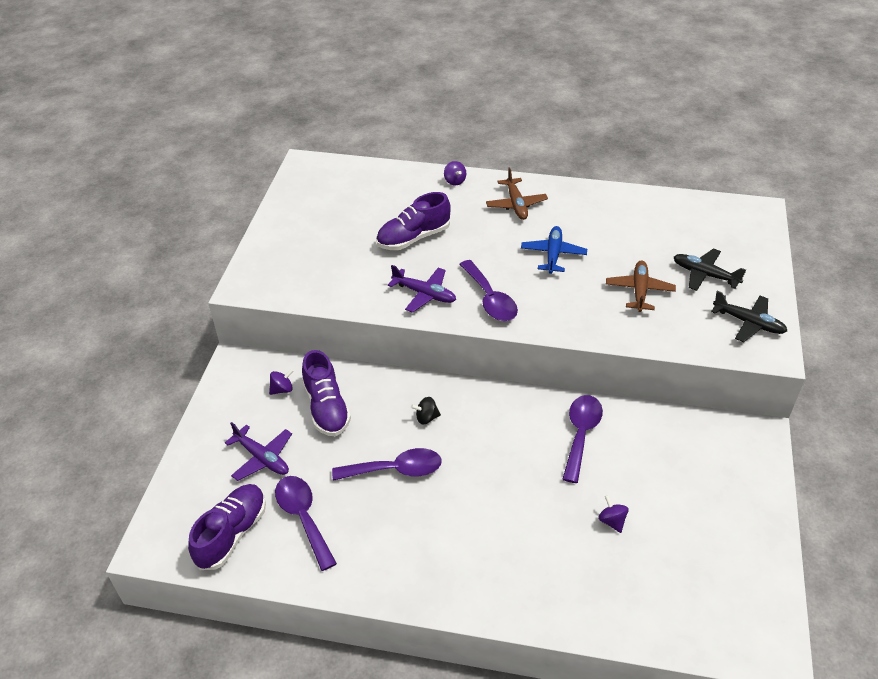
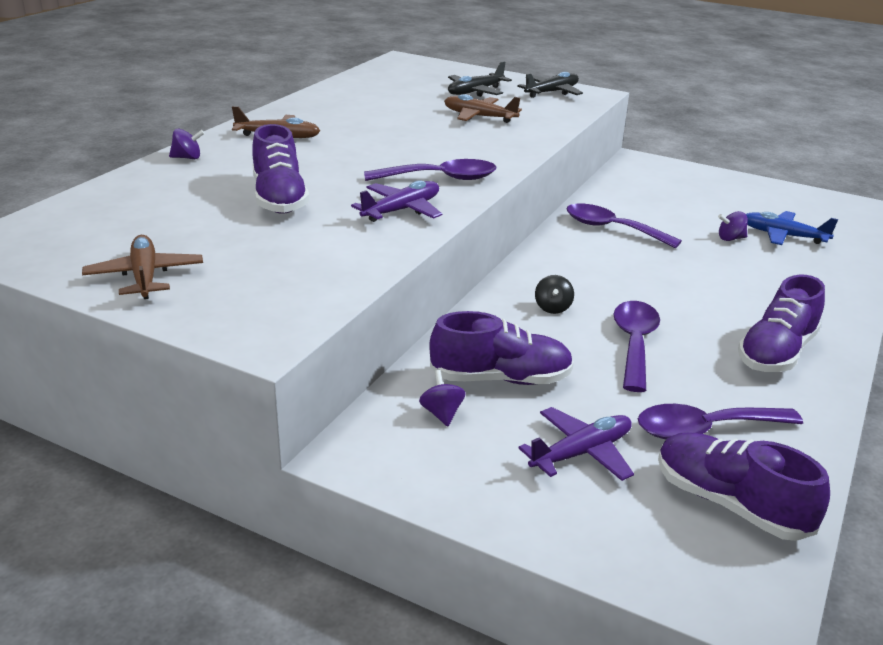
camera: 75 degrees left, 15 degrees down
blue plane [521,226,587,274] -> blue plane moved to [746,211,838,245]
none -> brown plane [82,235,203,299]
none -> purple shoe [738,275,825,372]

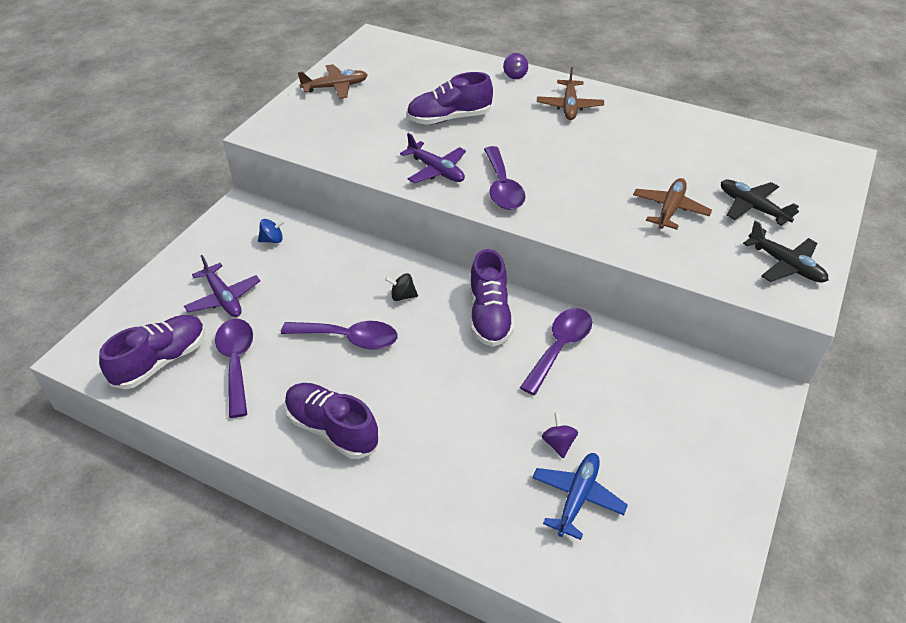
camera: 90 degrees right, 15 degrees up
purple spinning top [419,370,466,426] -> blue spinning top [258,219,285,243]
purple shoe [429,311,574,385] -> purple shoe moved to [470,249,514,347]

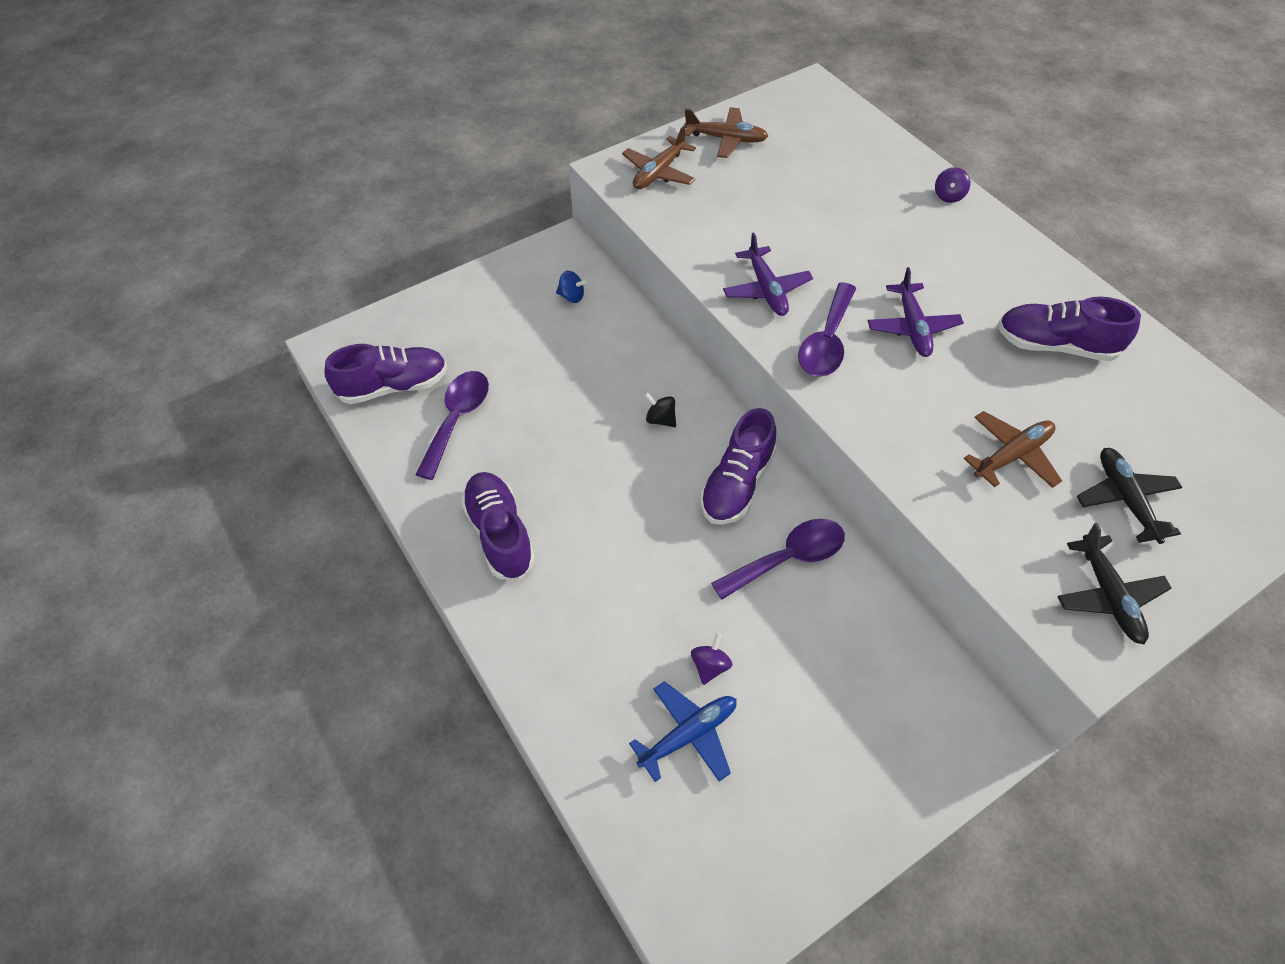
camera: 30 degrees right, 10 degrees up
purple plane [184,255,260,317] -> purple plane moved to [868,267,964,357]
purple spoon [281,321,397,350] -> none
purple shoe [406,72,493,125] -> purple shoe moved to [998,297,1141,361]
brown plane [537,67,604,120] -> brown plane moved to [622,125,696,189]

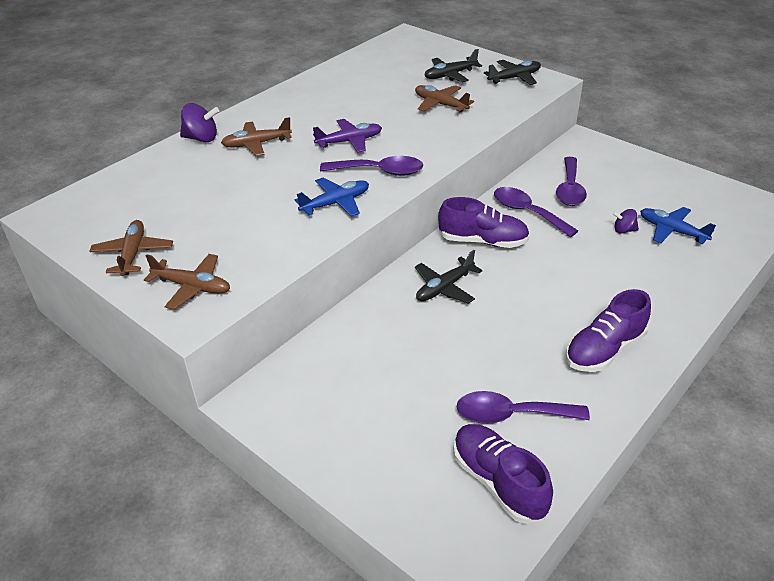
camera: 105 degrees left, 15 degrees down
blue spinning top [556,271,588,303] -> none
black spinning top [644,392,676,427] -> black plane [415,250,483,304]
purple plane [723,233,813,316] -> blue plane [295,178,369,217]
purple spinning top [935,167,970,203] -> purple spinning top [180,103,219,142], size x1.63
purple shoe [998,297,1141,361] -> none
none -> brown plane [221,117,292,156]
none -> purple spoon [556,157,587,206]

